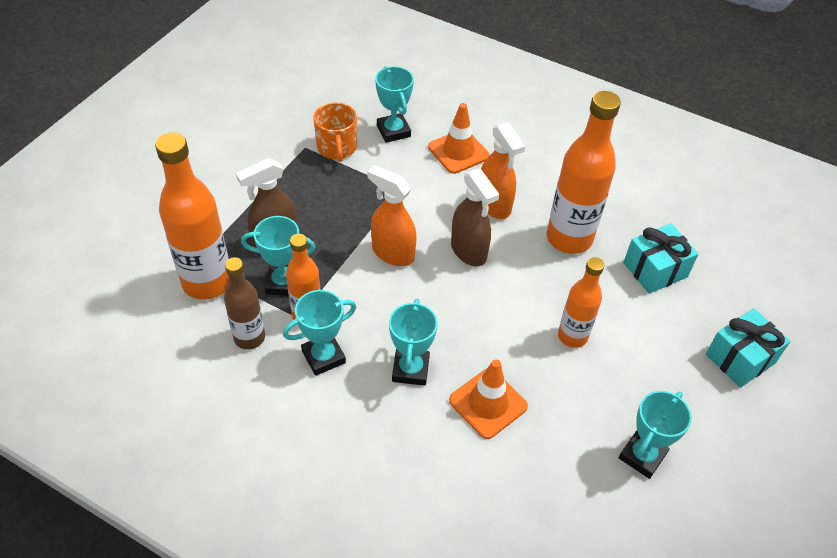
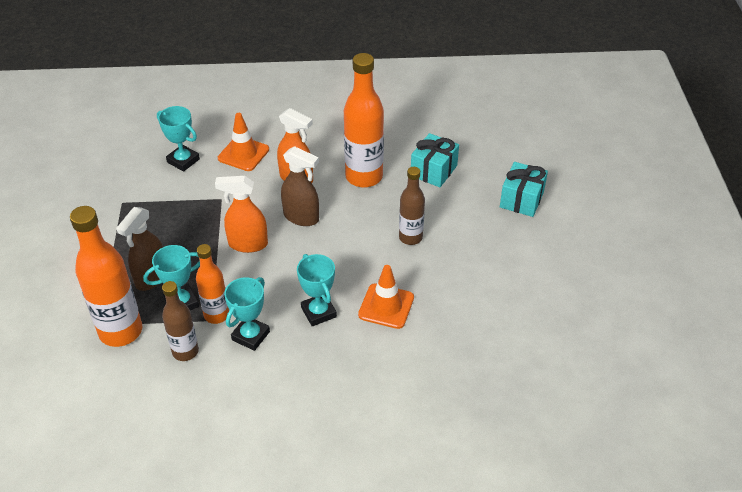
camera: 30 degrees left, 5 degrees down
orange mug [314,102,357,162] -> none
orange bottle [558,257,604,348] -> brown bottle [399,167,425,245]
turquoise trophy [619,391,692,479] -> none

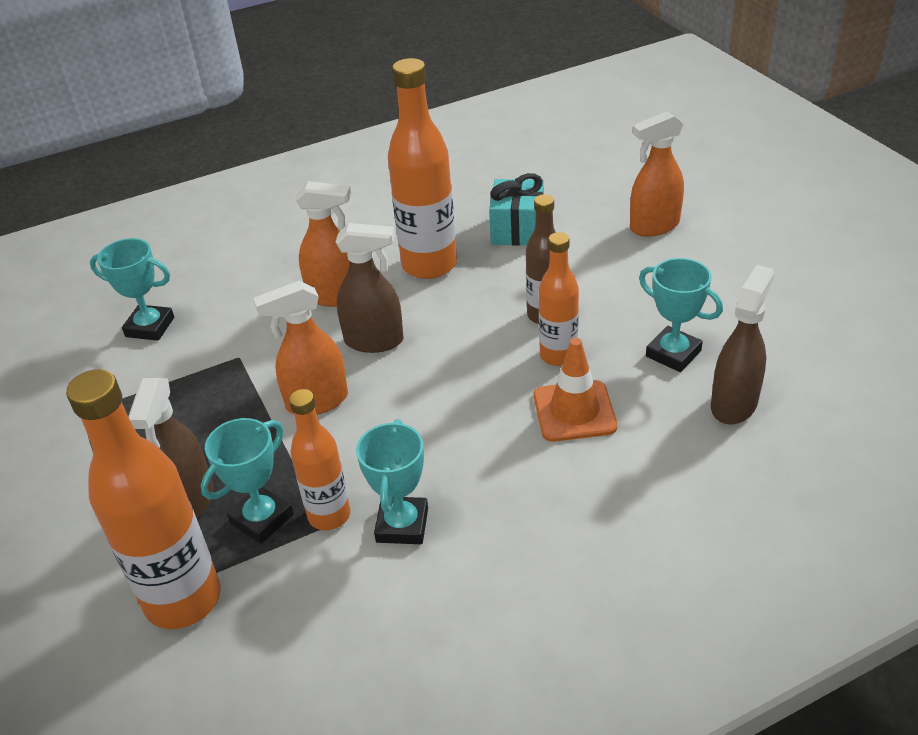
camera: 20 degrees left, 5 degrees down
brown bottle [162,281,199,361] -> none
orange traffic cone [218,113,269,171] -> none
turquoise trophy [297,254,337,326] -> turquoise trophy moved to [639,258,723,372]
turquoise gift [500,162,548,217] -> orange spray bottle [630,111,684,237]
none -> orange bottle [539,232,579,366]
none -> brown spray bottle [711,265,774,425]

